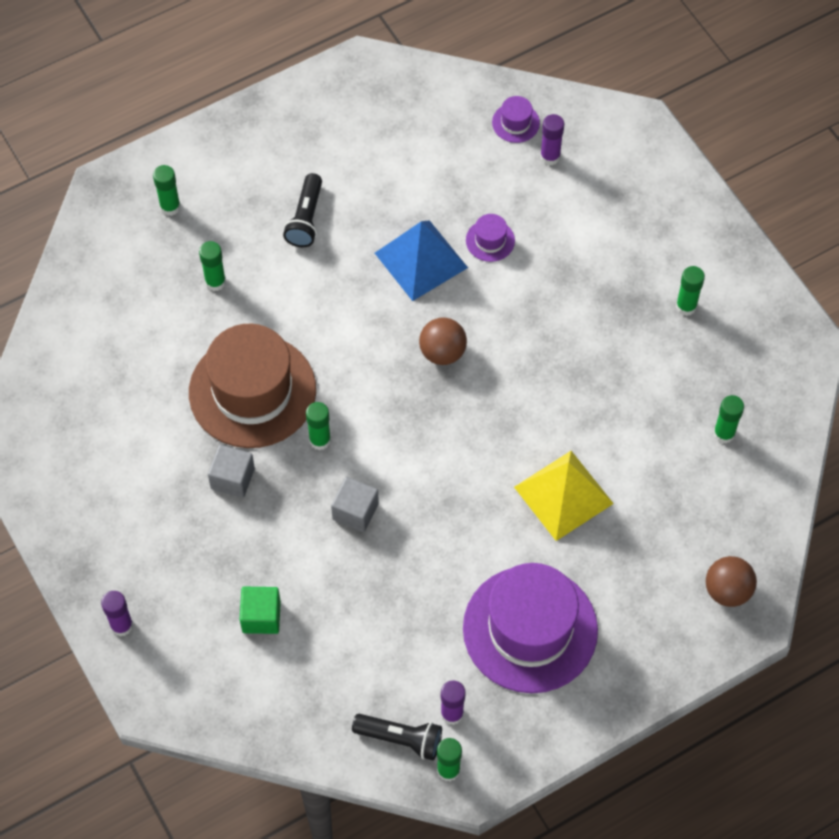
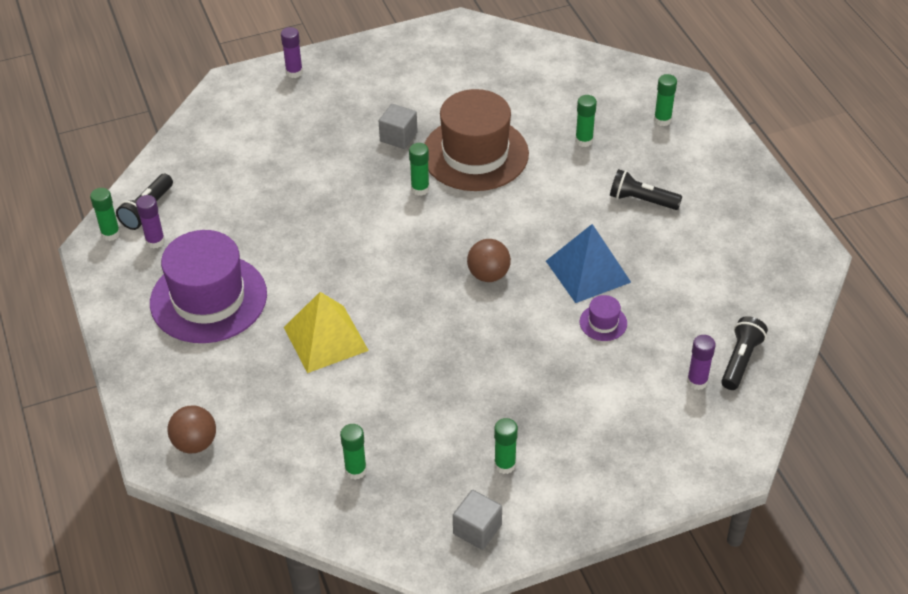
camera: 100 degrees right, 15 degrees down
green cube [240,587,281,634] -> none
grey cube [331,477,379,532] -> grey cube moved to [453,490,502,550]
purple hat [492,96,540,143] -> black flashlight [721,316,768,390]

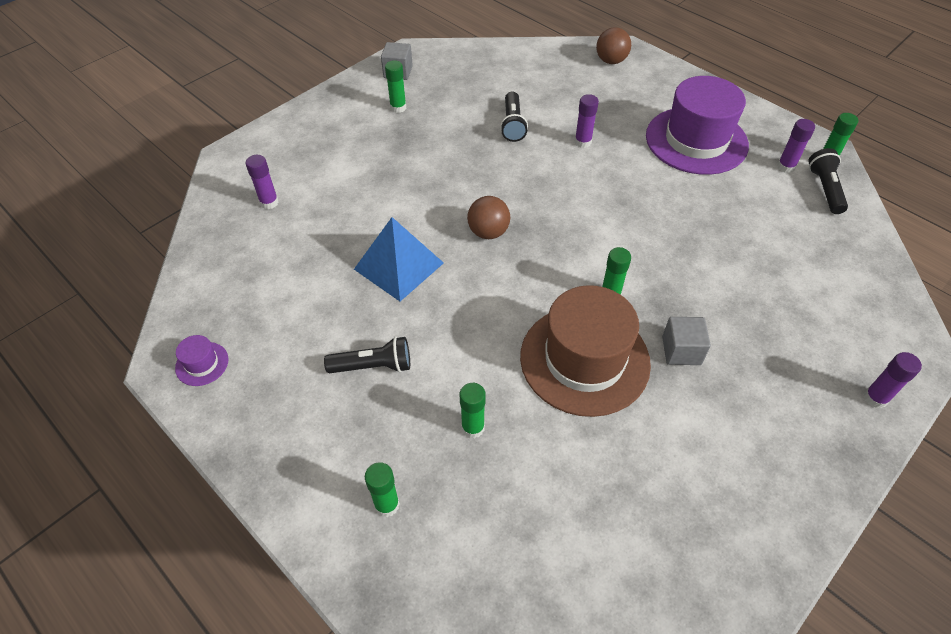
camera: 155 degrees right, 5 degrees up
yellow pyramid [284,292,369,373] -> purple glue stick [575,94,599,148]
green glue stick [340,424,367,480] -> none
purple hat [580,295,627,341] -> purple hat moved to [175,335,229,386]
black flashlight [721,316,768,390] -> black flashlight moved to [500,91,528,142]

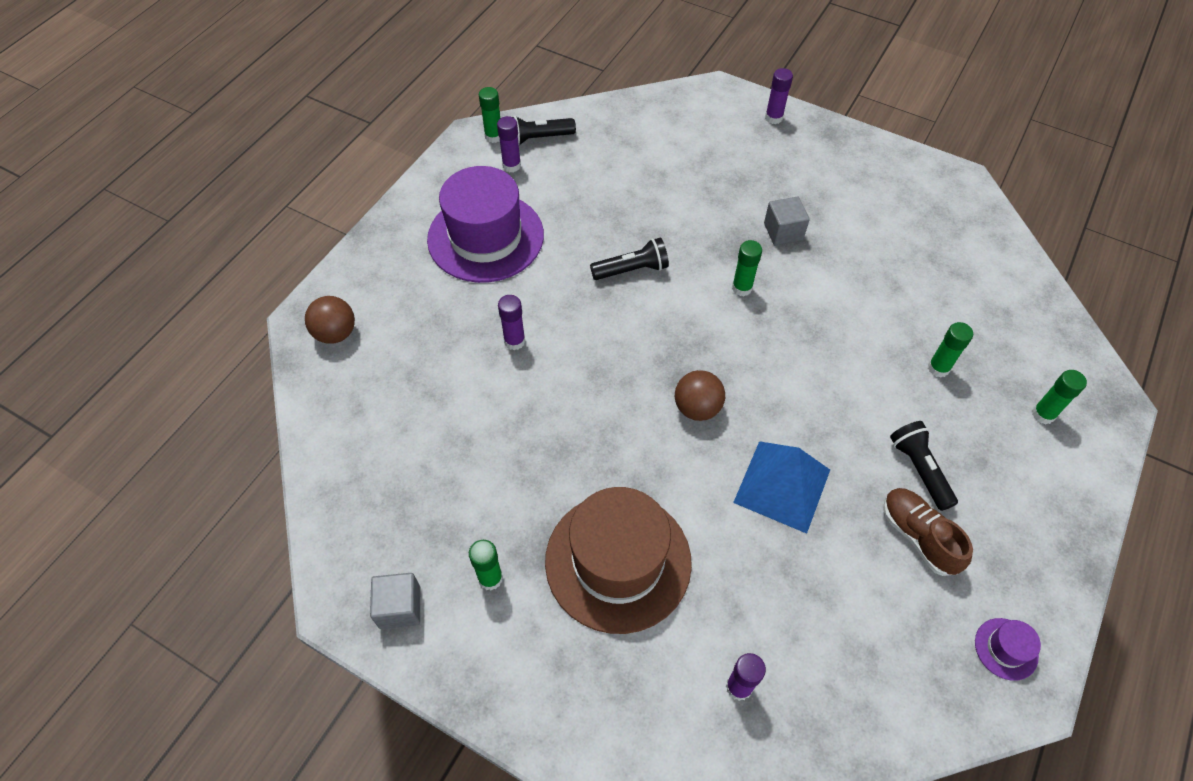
camera: 105 degrees left, 5 degrees up
black flashlight [500,91,528,142] -> black flashlight moved to [590,238,669,280]
brown hat [520,285,651,417] -> brown hat moved to [545,487,692,634]
none -> brown shoe [883,488,973,576]

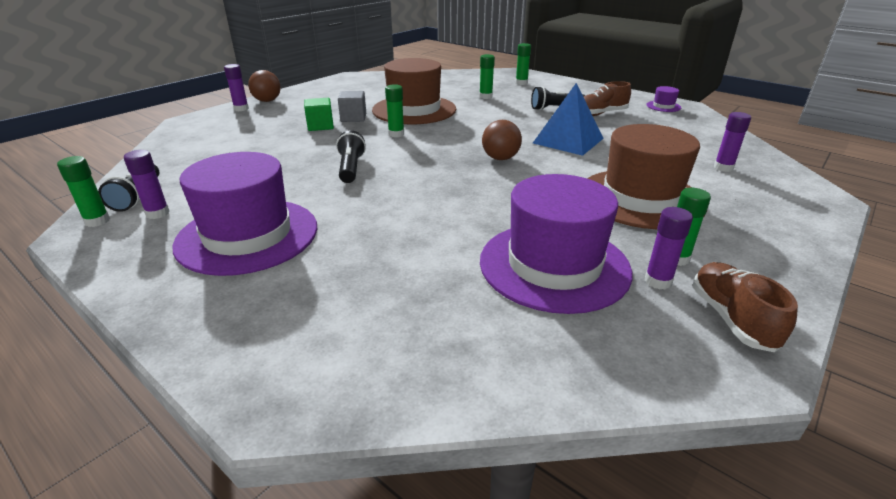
camera: 80 degrees left, 25 degrees down
brown ball [305,296,355,344] -> brown ball moved to [248,70,281,102]
grey cube [370,573,420,629] -> brown shoe [693,262,798,352]
purple glue stick [498,295,525,350] -> purple glue stick moved to [645,207,693,289]
none -> green cube [304,98,334,131]
none -> brown hat [372,58,456,125]
none -> purple hat [480,174,632,314]

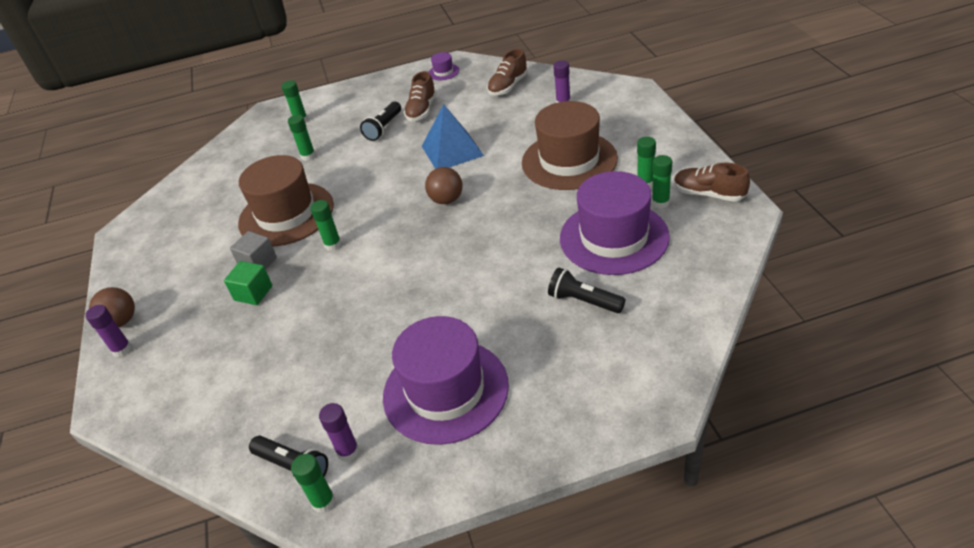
camera: 50 degrees left, 10 degrees up
black flashlight [336,130,366,183] -> black flashlight moved to [548,268,625,313]
purple glue stick [645,207,693,289] -> green glue stick [652,155,672,208]
none -> brown shoe [487,49,528,96]

